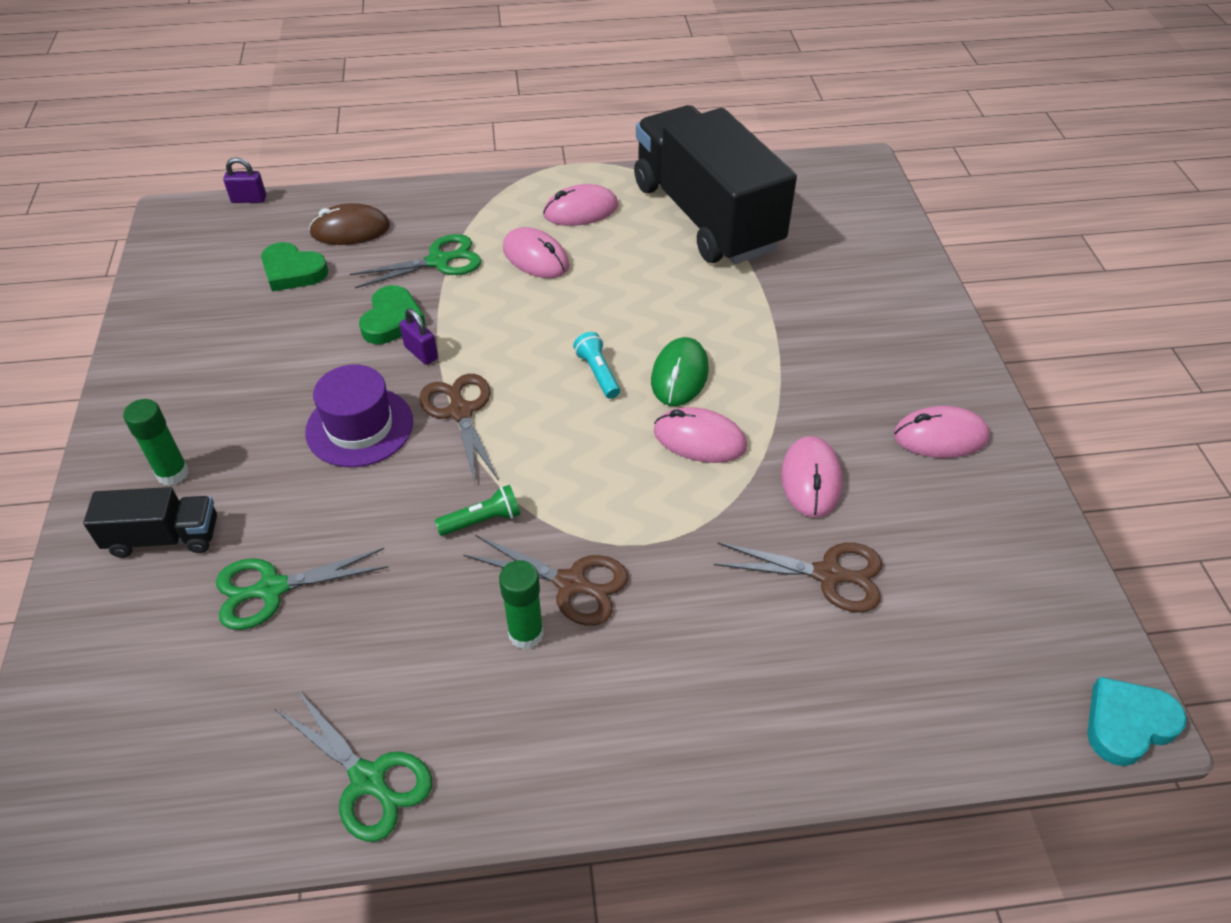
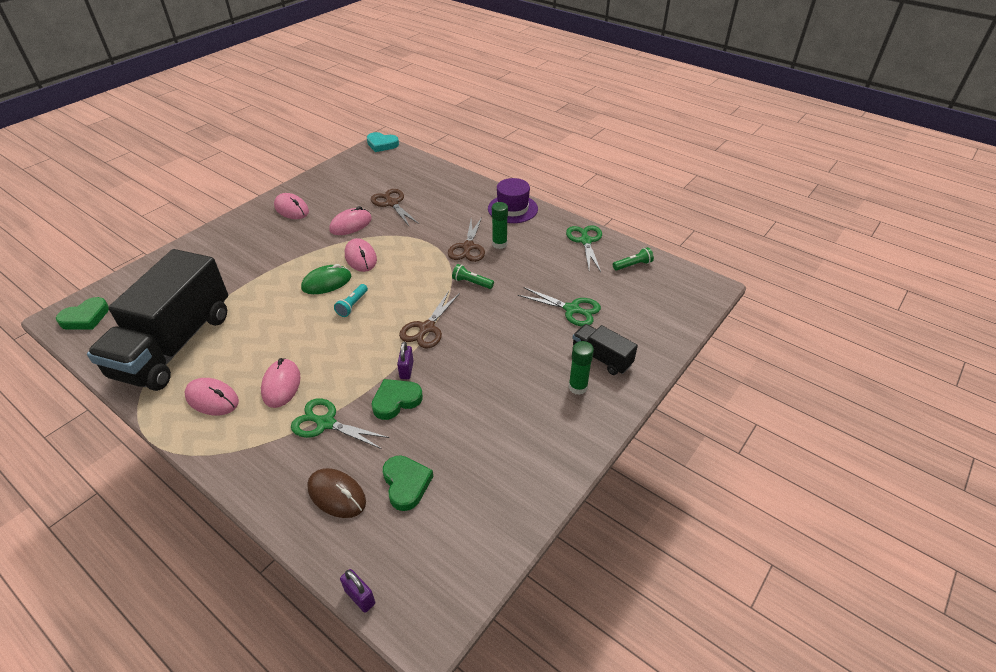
camera: 135 degrees left, 5 degrees down
purple hat [305,365,413,467] -> purple hat moved to [488,178,538,223]
brown scissors [463,535,628,626] -> brown scissors turned 150 degrees counterclockwise [448,217,485,262]
none -> green heart [56,297,109,330]
none -> green flashlight [613,247,654,271]

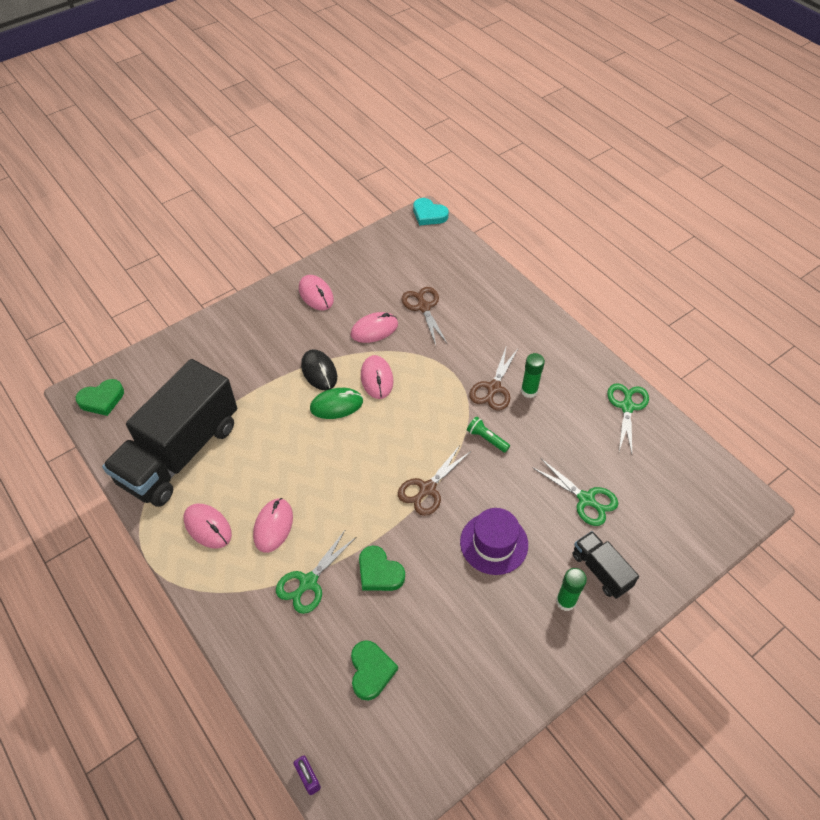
camera: 15 degrees right, 10 degrees up
green scissors [291,398,390,449] -> green scissors turned 90 degrees counterclockwise [276,531,356,614]
brown mouse [307,468,366,518] -> none
turquoise flashlight [334,284,368,317] -> none
green heart [372,379,423,420] -> green heart turned 120 degrees counterclockwise [359,546,405,591]
purple padlock [397,341,413,379] -> none
purple hat [488,178,538,223] -> purple hat moved to [460,508,528,575]
green flashlight [613,247,654,271] -> none
none -> black mouse [301,349,337,390]

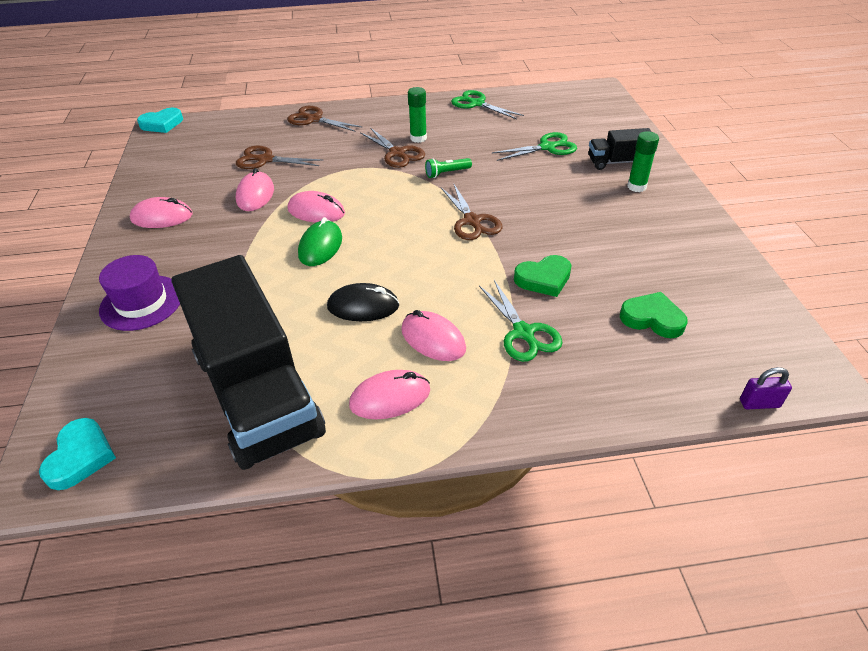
camera: 60 degrees left, 10 degrees down
green heart [76,379,124,416] -> turquoise heart [39,418,116,490]
black mouse [301,349,337,390] -> black mouse moved to [327,283,399,321]
purple hat [460,508,528,575] -> purple hat moved to [99,255,180,331]
none -> brown scissors [287,106,363,132]

